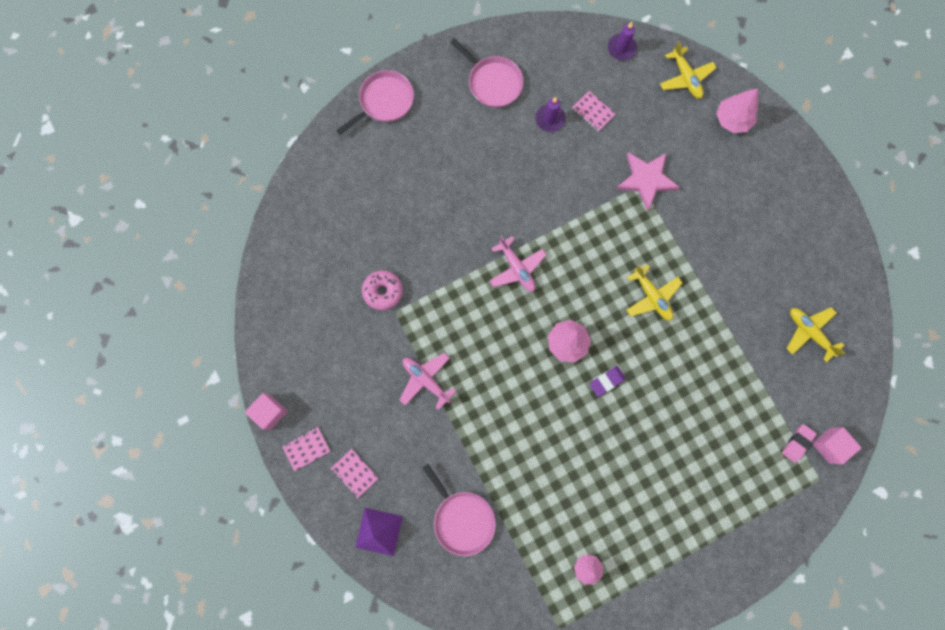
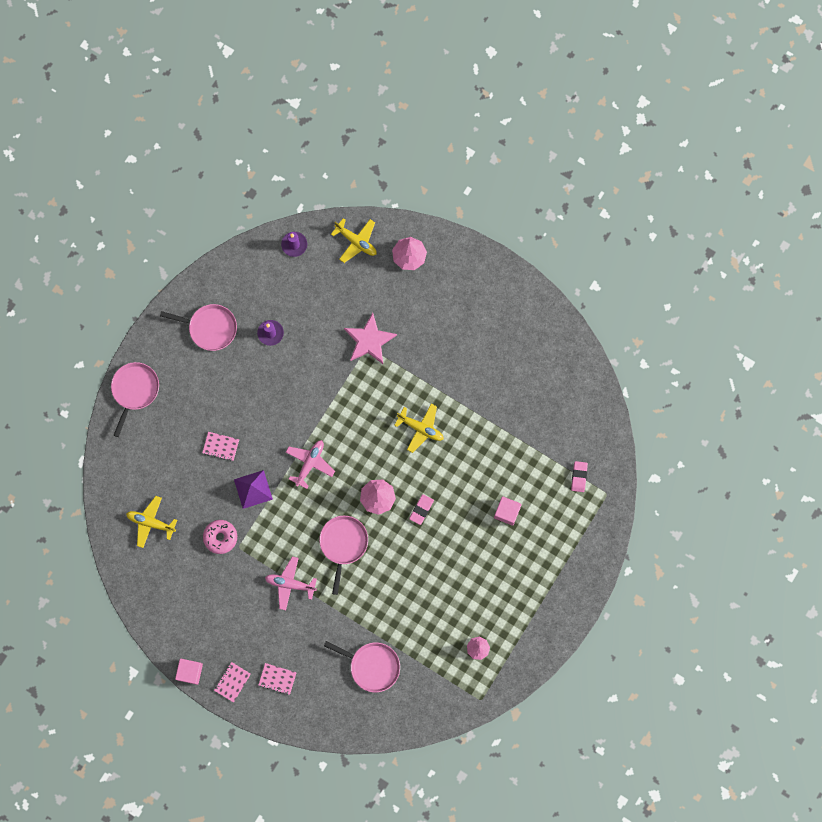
camera: 30 degrees left, 0 degrees up
purple pyramid [355,508,403,556] -> purple pyramid moved to [234,470,273,509]
pink plane [489,236,546,292] -> pink plane turned 90 degrees counterclockwise [286,440,335,489]
pink notebook [572,91,616,132] -> pink notebook moved to [202,432,239,461]
purple eraser [590,366,626,397] -> pink eraser [409,494,434,525]
yellow plane [787,307,845,362] -> yellow plane moved to [126,496,177,548]
pink cube [812,427,861,464] -> pink cube moved to [494,496,522,526]
none -> pink pan [319,516,368,595]

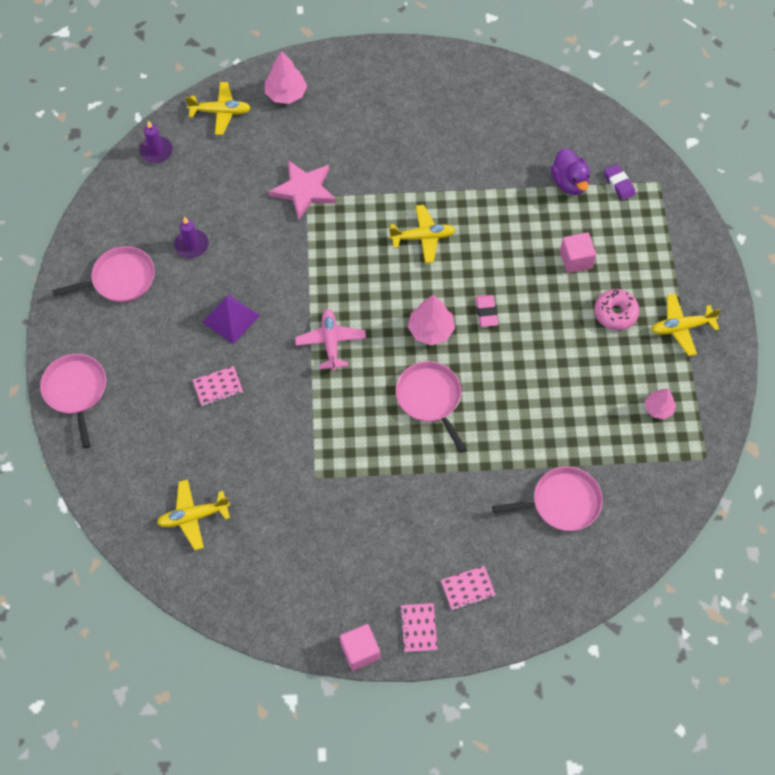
camera: 35 degrees left, 15 degrees down
pink donut [203,520,237,554] -> pink donut moved to [594,289,640,330]
purple pyramid [234,470,273,509] -> purple pyramid moved to [202,294,260,344]
pink plane [265,557,317,610] -> none
pink eraser [571,461,588,492] -> purple eraser [604,164,636,200]
none -> purple duck [551,148,590,195]
none -> yellow plane [651,293,721,356]

